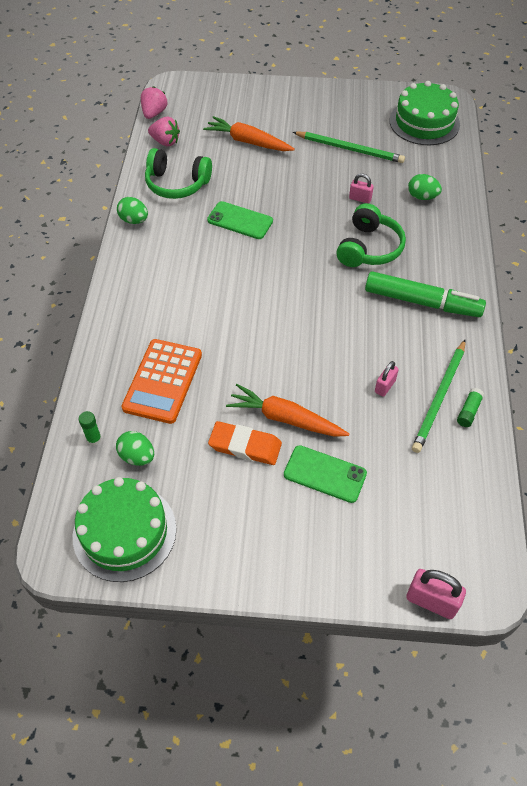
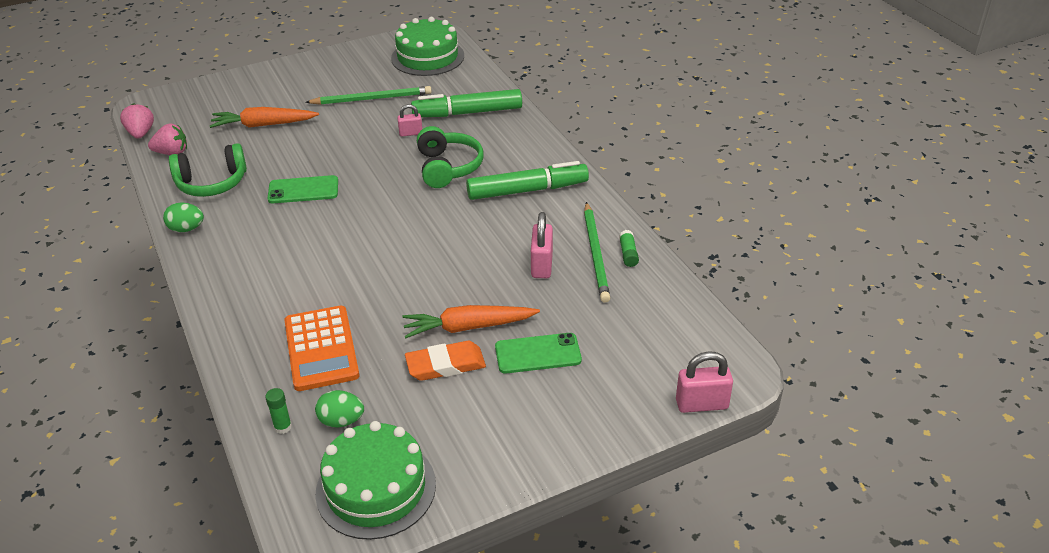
camera: 30 degrees left, 15 degrees down
pink padlock [375,361,399,397] -> pink padlock [531,212,553,278], size x1.60
green egg [408,174,442,200] -> green marker [411,89,522,117]

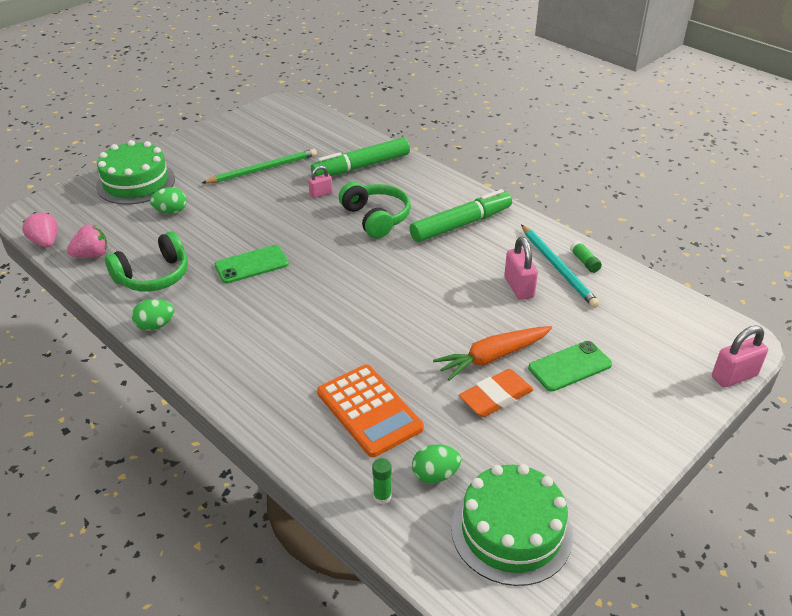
camera: 20 degrees left, 0 degrees up
orange carrot [210,107,319,128] -> green egg [150,187,186,214]
green cake [391,17,464,76] -> green cake moved to [96,140,175,204]
green pencil [584,202,610,303] -> turquoise pencil [521,224,600,308]

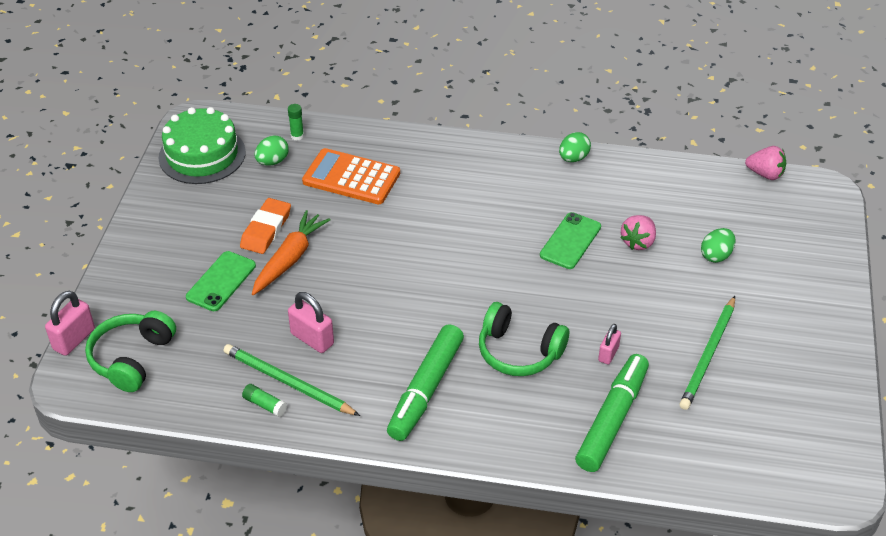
camera: 145 degrees right, 5 degrees up
pink strawberry [67,225,107,258] -> pink strawberry moved to [621,215,656,250]
green cake [96,140,175,204] -> none
green headphones [105,231,188,292] -> green headphones moved to [85,311,176,392]
turquoise pencil [521,224,600,308] -> green pencil [224,344,360,416]

